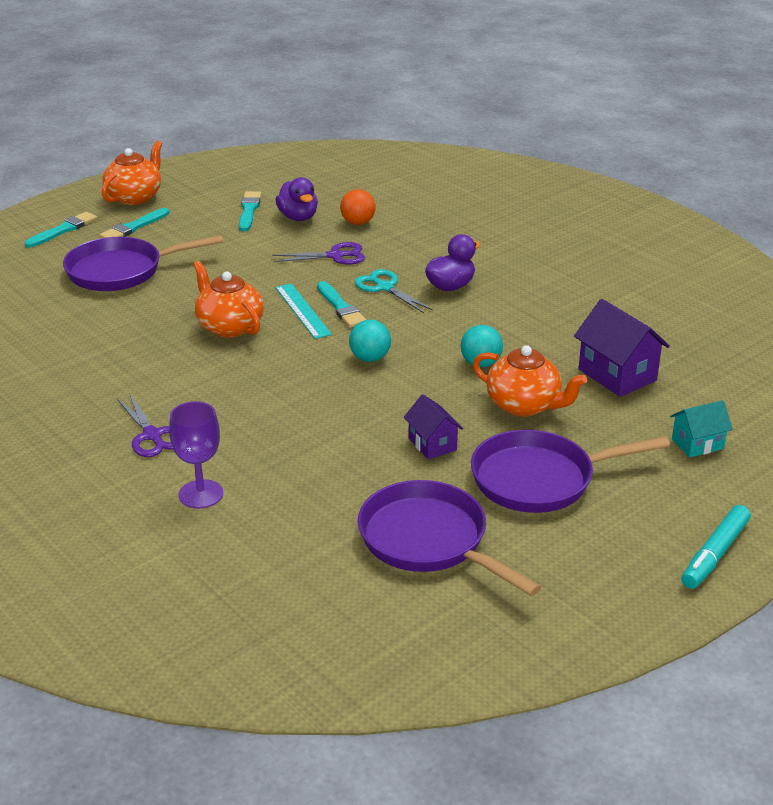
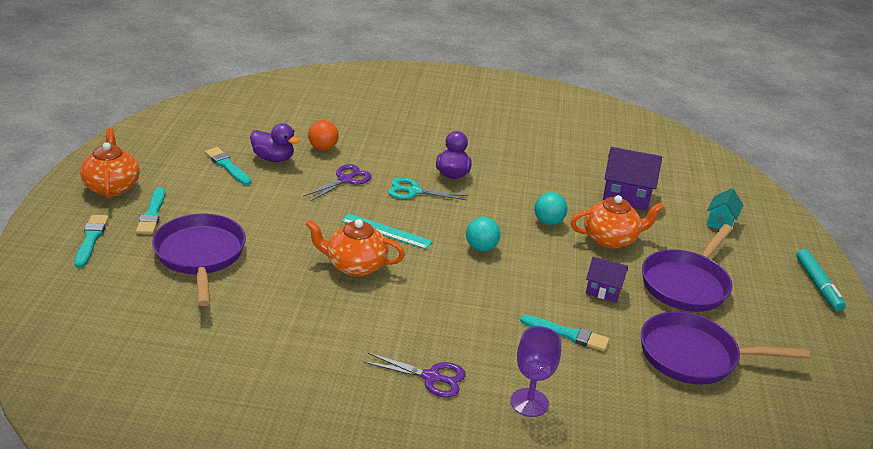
camera: 45 degrees left, 0 degrees up
purple pan [63,235,223,291] -> purple pan turned 135 degrees clockwise [152,214,246,306]
turquoise brush [317,281,366,328] -> turquoise brush moved to [520,315,609,351]

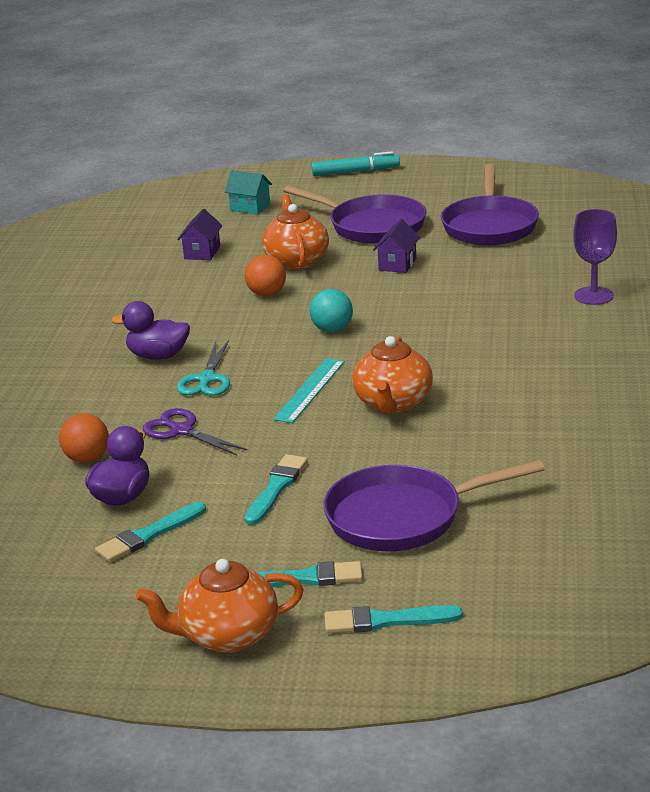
camera: 85 degrees left, 5 degrees down
purple scissors [363,353,466,398] -> none
turquoise brush [520,315,609,351] -> turquoise brush moved to [244,454,308,525]
turquoise ball [534,192,567,225] -> orange ball [245,255,286,296]
purple house [603,147,662,210] -> purple house [177,209,222,260], size x0.61

